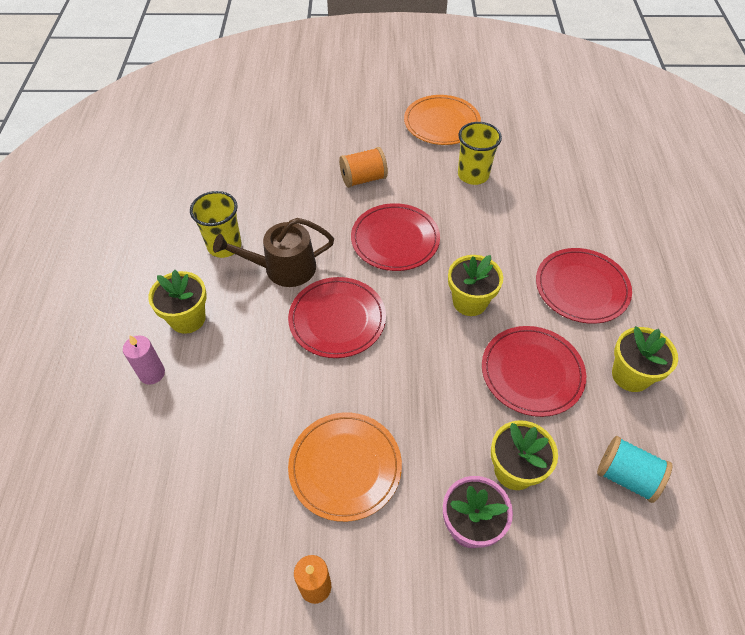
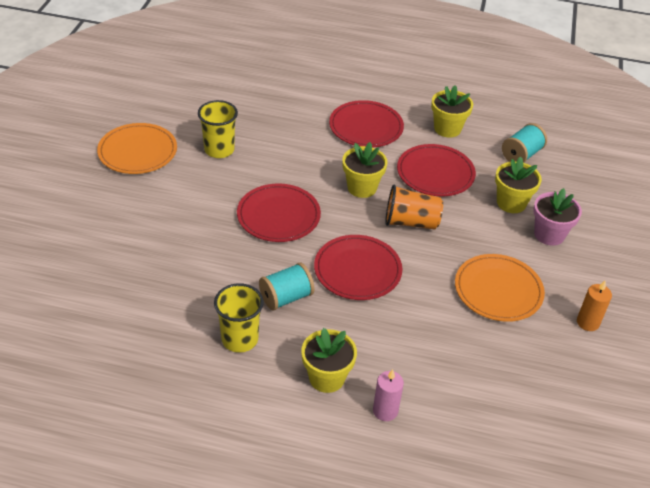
camera: 80 degrees left, 10 degrees down
brown watering can [213,218,334,287] -> turquoise spool [259,263,314,310]
orange spool [339,147,388,188] -> none
none -> orange cup [385,185,443,230]

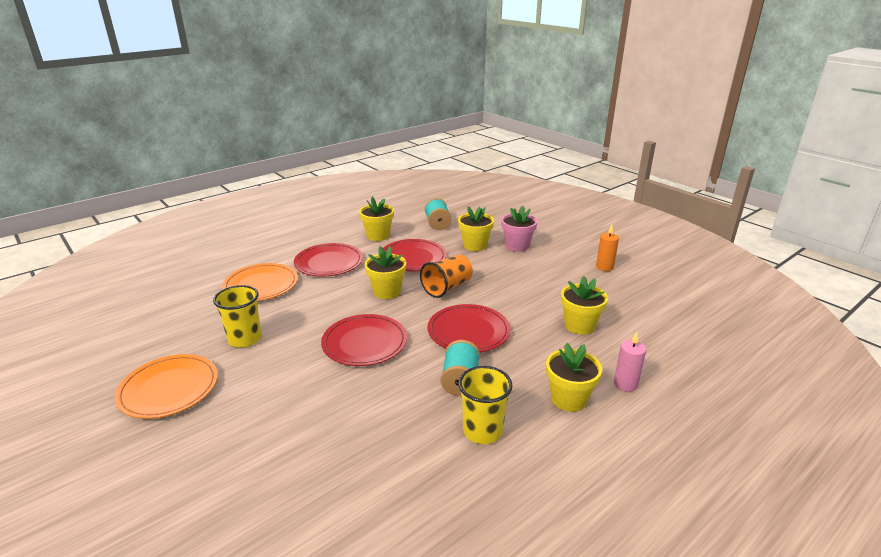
camera: 50 degrees left, 15 degrees down
orange plate [455,254,545,322] -> orange plate moved to [222,263,298,301]
none -> yellow flower pot [561,276,608,335]

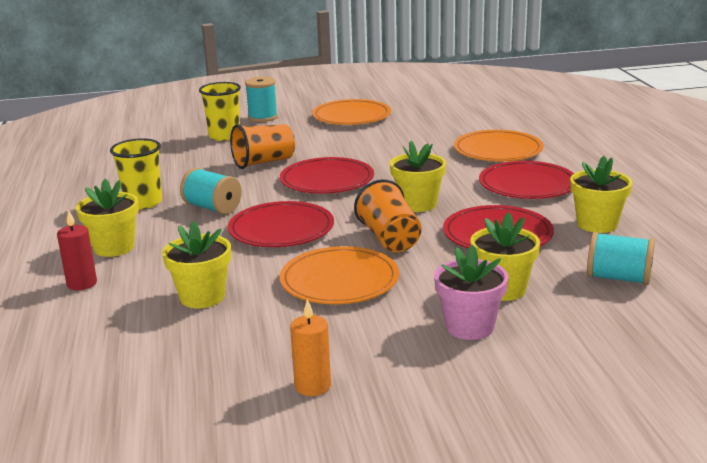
camera: 120 degrees right, 5 degrees down
yellow cup [213,285,262,348] -> yellow cup moved to [199,82,241,141]
pink candle [614,332,646,392] -> red candle [57,210,97,290]
none -> orange cup [230,124,295,169]
none -> turquoise spool [245,77,278,122]
none -> orange plate [280,246,399,304]

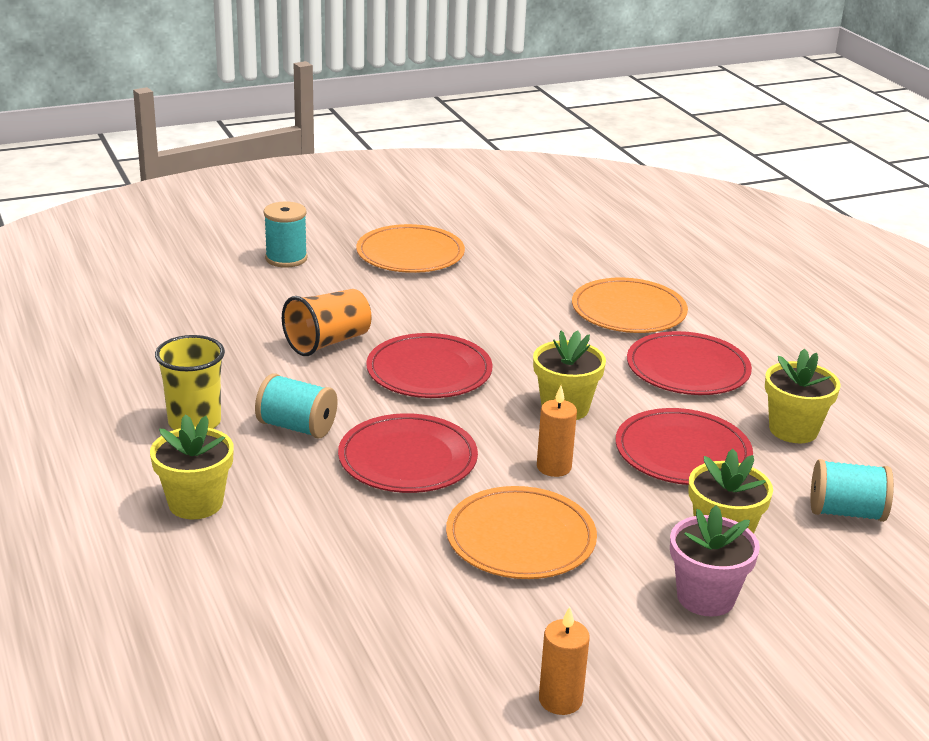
camera: 15 degrees left, 5 degrees up
red candle [57,210,97,290] -> none
yellow flower pot [162,221,231,308] -> none
yellow cup [199,82,241,141] -> none
orange cup [354,179,421,252] -> orange candle [537,386,577,477]

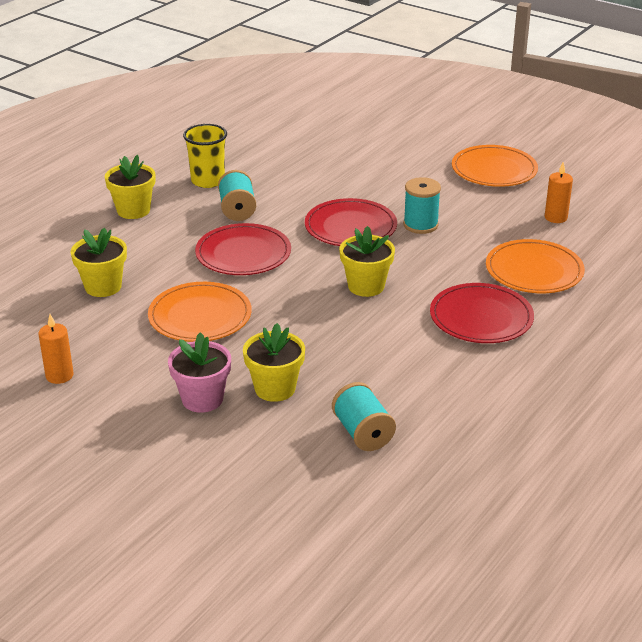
camera: 60 degrees right, 5 degrees up
turquoise spool [264,201,307,268] -> turquoise spool moved to [403,177,441,234]
orange cup [282,289,371,356] -> none
orange candle [537,386,577,477] -> orange candle moved to [545,162,573,223]
red plate [615,408,753,485] -> none
yellow flower pot [765,348,840,443] -> yellow flower pot moved to [70,228,127,297]

